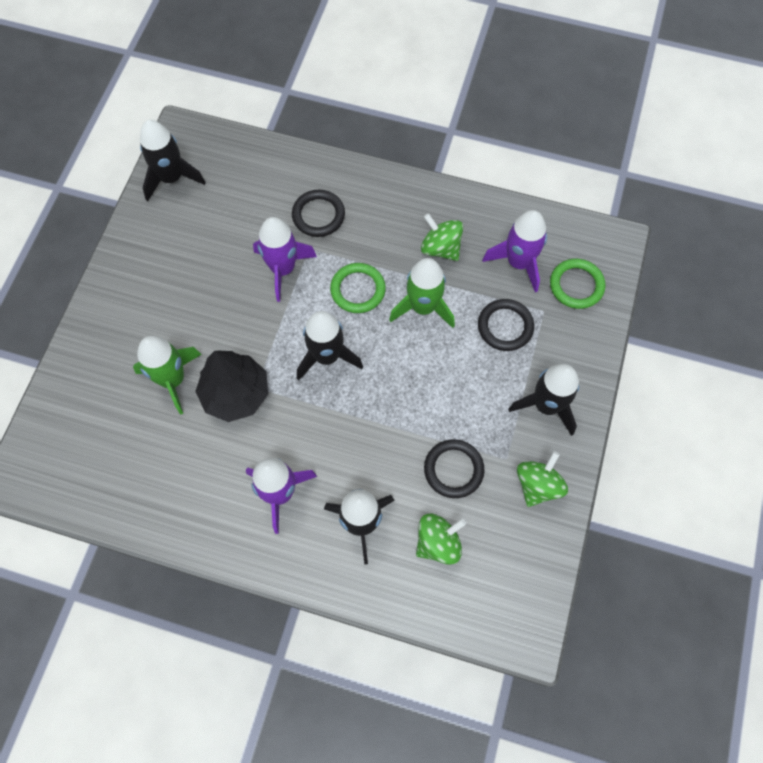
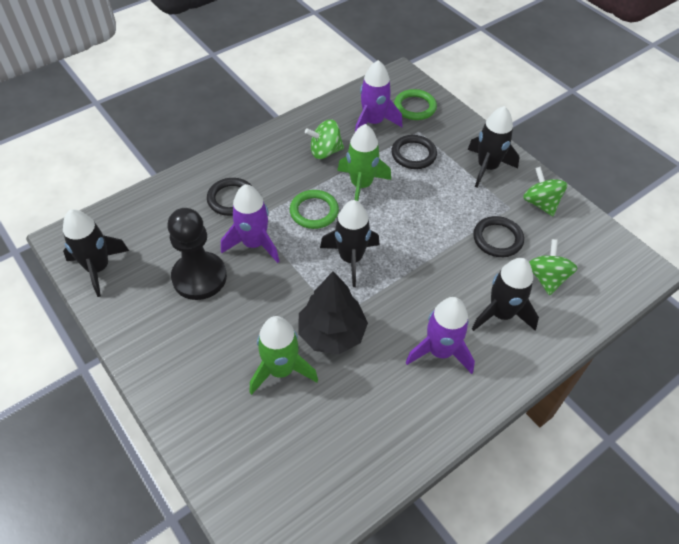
camera: 55 degrees left, 15 degrees down
none -> black pawn [167,208,227,300]

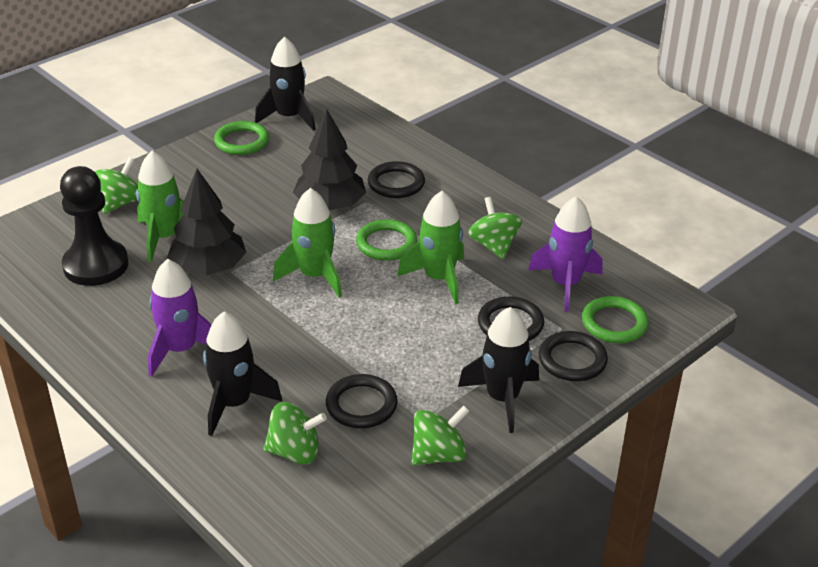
camera: 85 degrees right, 15 degrees down
black pawn [167,208,227,300] -> black pawn moved to [60,166,129,286]
purple rocket [221,184,279,263] -> black tree [293,109,366,210]
black rocket [320,200,379,287] -> green rocket [273,188,342,298]
none -> green spinning top [95,157,138,214]
none -> green ring [214,121,269,155]
none -> black ring [539,331,608,381]

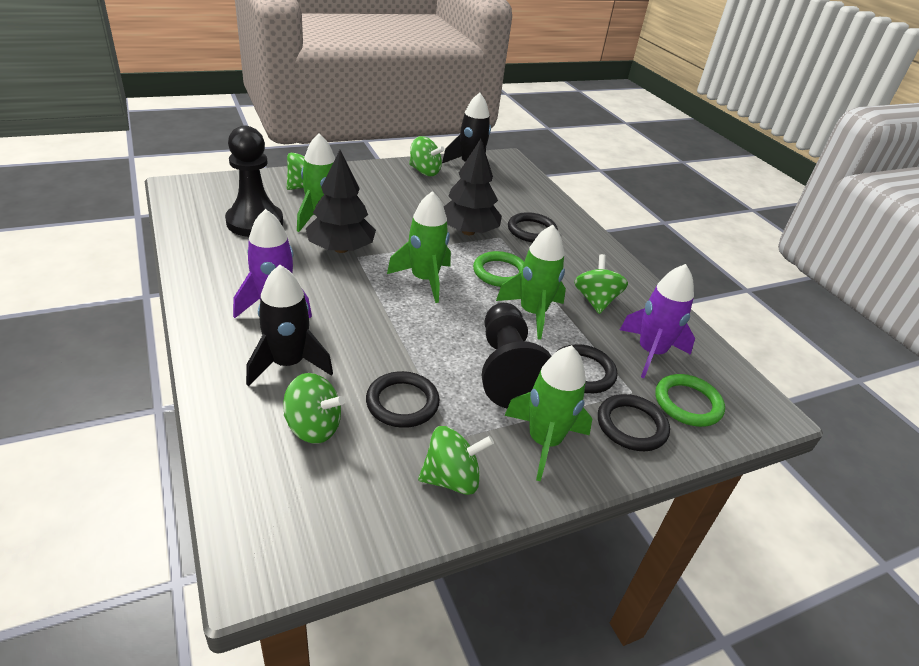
camera: 15 degrees right, 0 degrees up
green ring [214,121,269,155] -> green spinning top [409,136,444,176]
black rocket [458,307,539,433] -> green rocket [505,345,592,481]
none -> black pawn [482,303,551,408]

